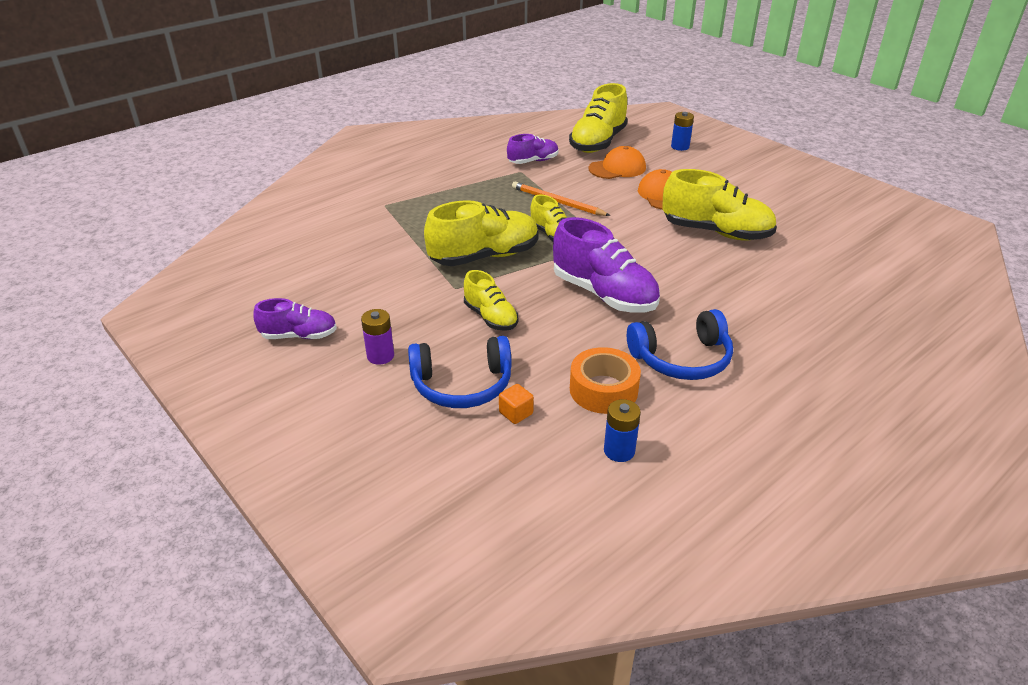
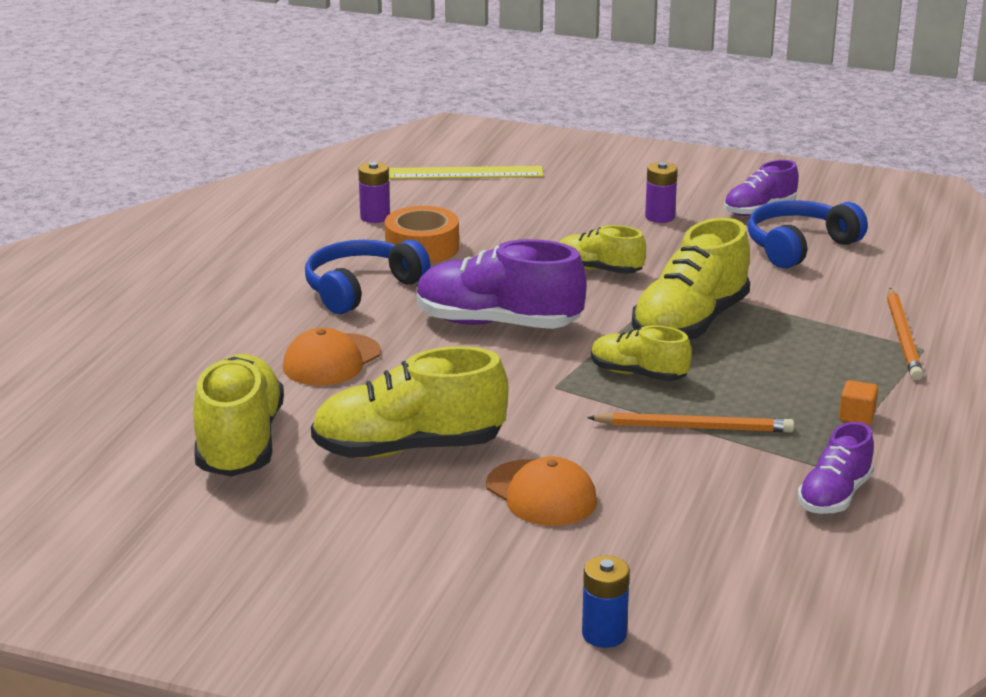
camera: 150 degrees right, 10 degrees down
blue headphones [408,336,512,408] -> blue headphones moved to [748,200,868,269]
orange cube [499,384,534,424] -> orange cube moved to [839,380,878,425]
yellow shoe [569,83,628,153] -> yellow shoe moved to [193,354,284,477]
orange cap [589,146,646,179] -> orange cap moved to [283,327,381,386]
blue battery [604,399,641,462] -> purple battery [358,162,390,223]
none -> yellow ruler [389,166,544,179]
none -> orange pencil [887,288,923,380]

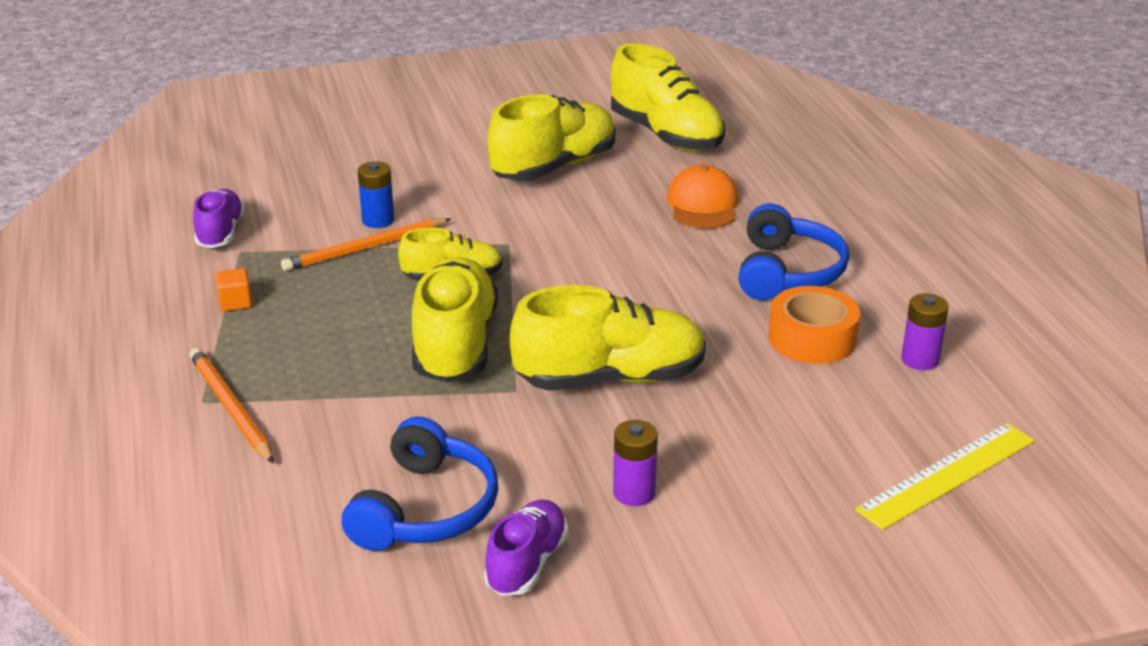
camera: 145 degrees right, 5 degrees up
purple shoe [417,239,587,329] -> none
orange cap [486,456,597,526] -> none
yellow shoe [559,225,646,274] -> yellow shoe [510,285,706,391], size x1.73
blue battery [582,556,630,648] -> blue battery moved to [357,161,394,228]

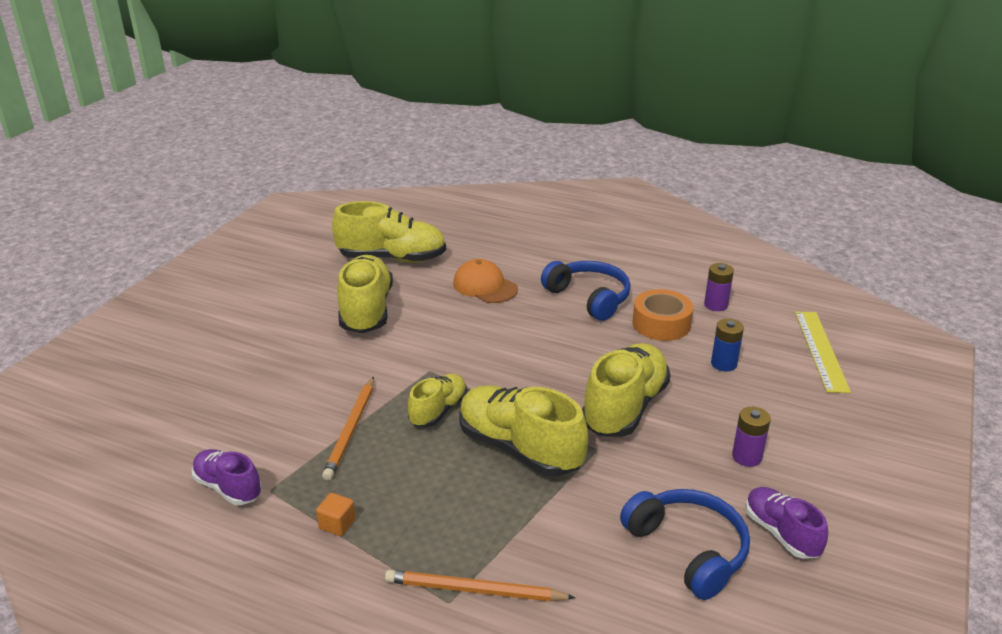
camera: 50 degrees left, 0 degrees up
blue battery [357,161,394,228] -> blue battery moved to [711,319,744,371]

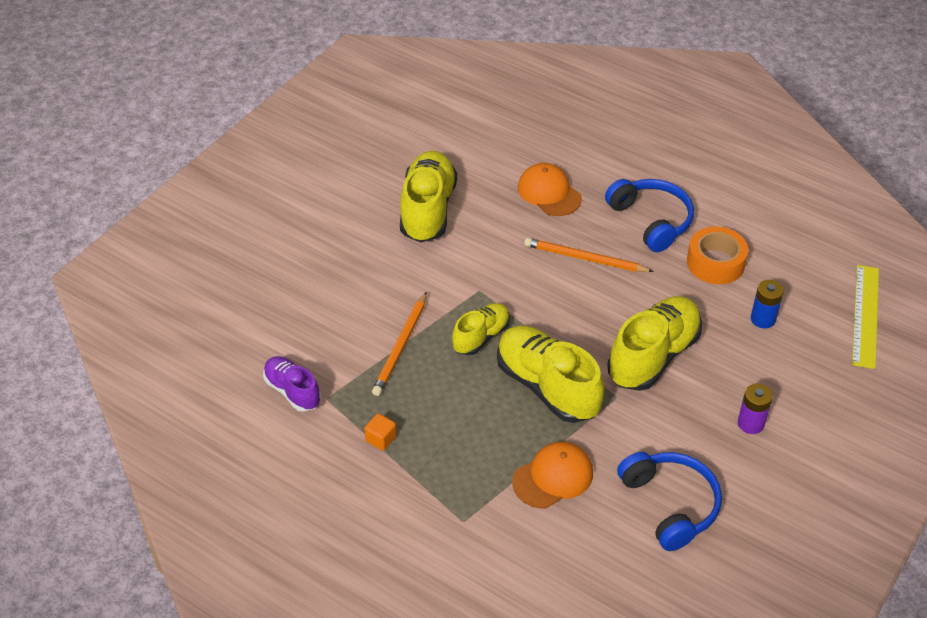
camera: 10 degrees right, 15 degrees up
yellow shoe [332,201,446,263] -> none
orange pencil [385,570,576,602] -> orange pencil moved to [524,238,654,272]
purple battery [704,263,734,311] -> none
purple shoe [745,487,828,559] -> none
none -> orange cap [512,442,593,509]

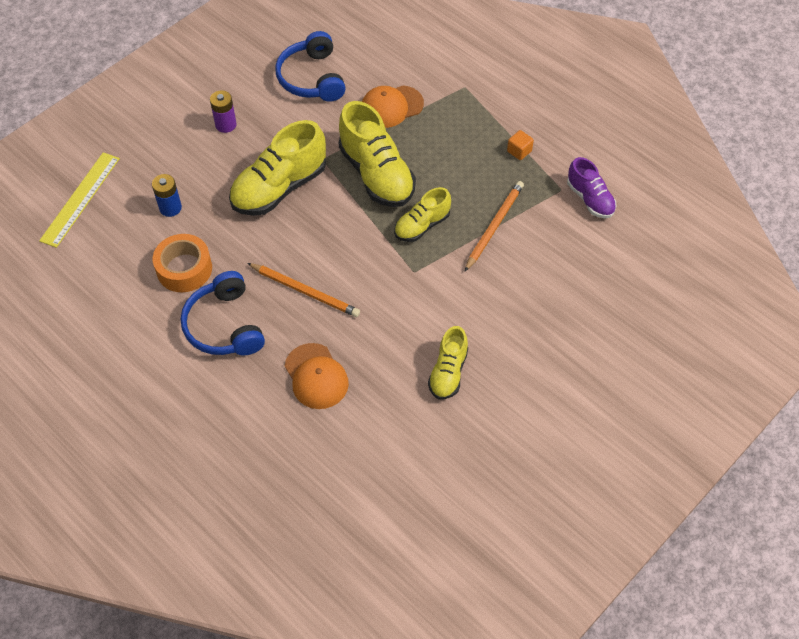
camera: 170 degrees left, 10 degrees up
yellow shoe [400,151,457,243] -> yellow shoe [428,326,468,399], size x0.58

